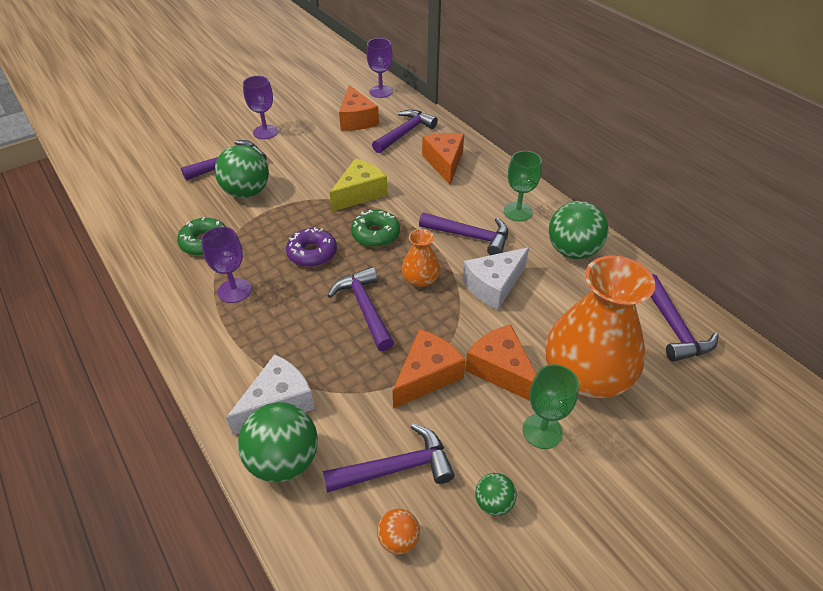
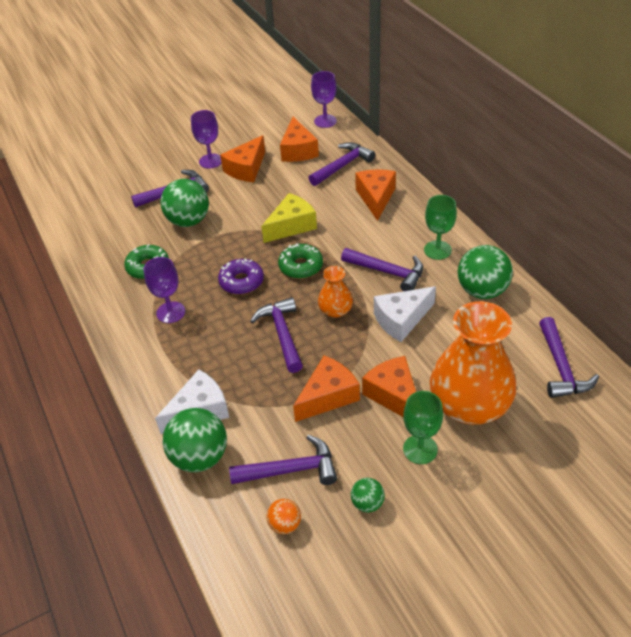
camera: 10 degrees right, 0 degrees up
none -> orange cheese [220,135,265,182]

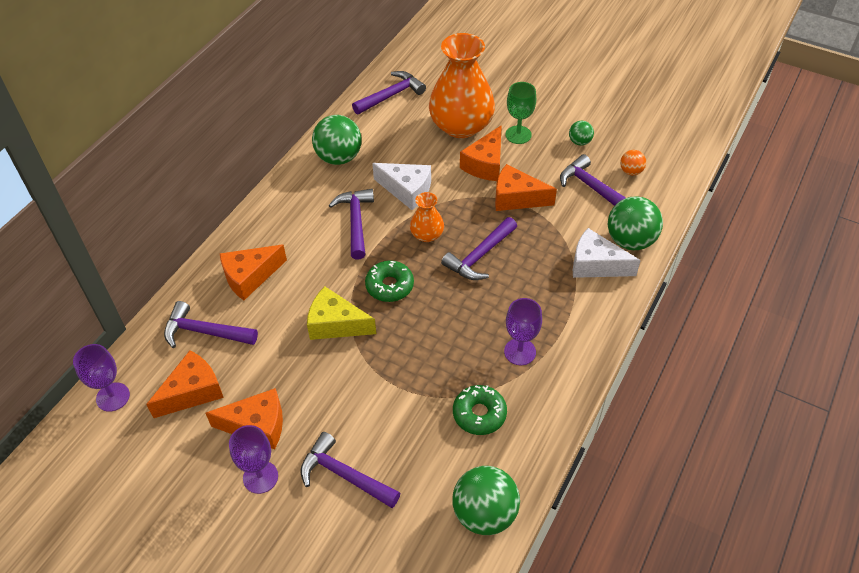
camera: 125 degrees left, 5 degrees up
green ball [160,179,209,227] -> green ball moved to [452,466,520,535]
purple donut [218,258,264,294] -> none
green goblet [424,195,457,260] -> none

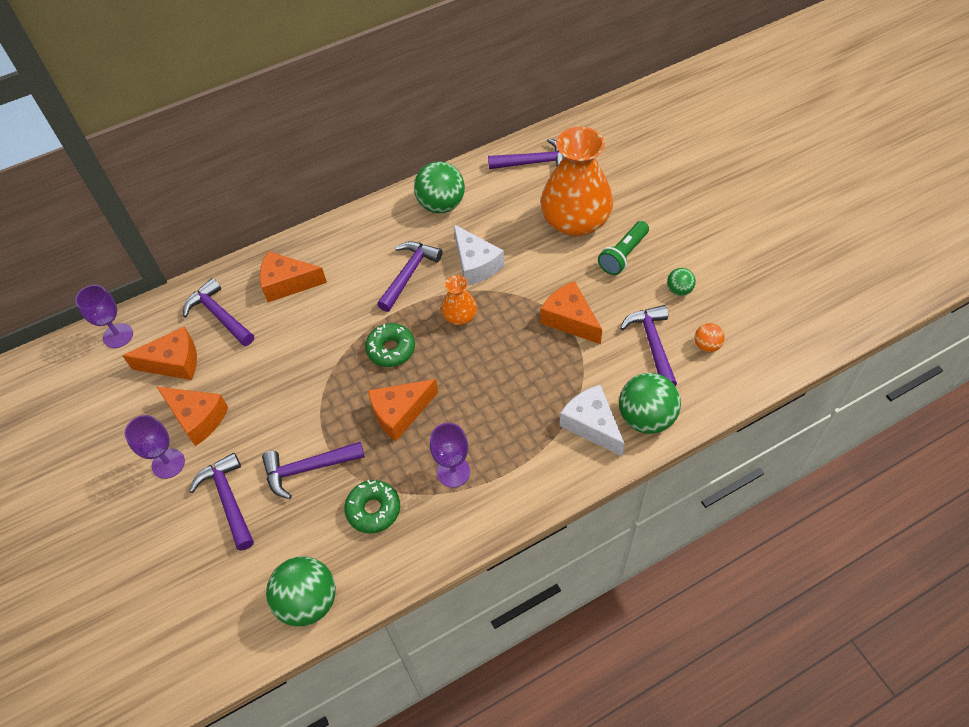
camera: 35 degrees right, 5 degrees up
yellow cheese [307,286,376,340] -> none
purple hammer [441,217,517,280] -> purple hammer moved to [262,442,365,499]
orange cheese [460,125,502,181] -> orange cheese moved to [368,379,438,441]
green goblet [505,82,536,144] -> green flashlight [598,221,649,275]

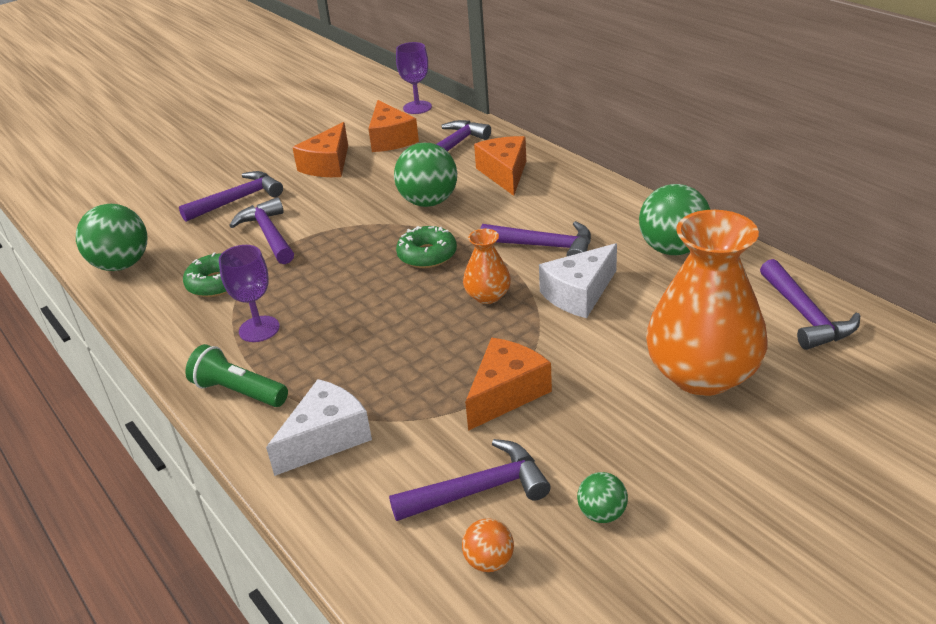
camera: 80 degrees right, 20 degrees down
purple goblet [124,415,185,479] -> none
orange cheese [368,379,438,441] -> none
green flashlight [598,221,649,275] -> green flashlight moved to [185,344,288,407]
green ball [619,373,681,434] -> green ball moved to [394,143,457,207]

